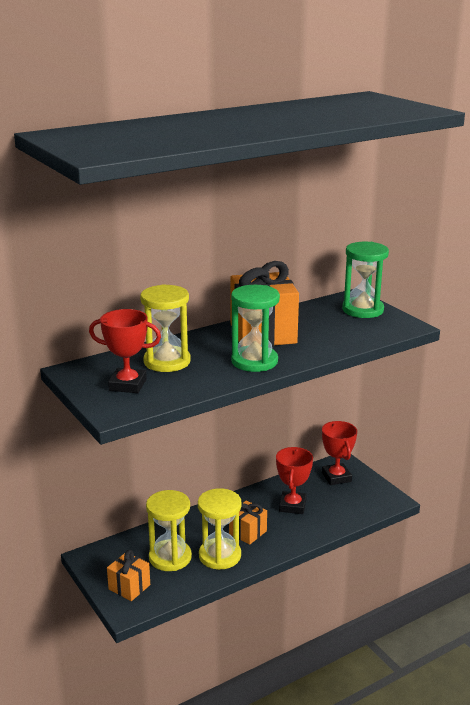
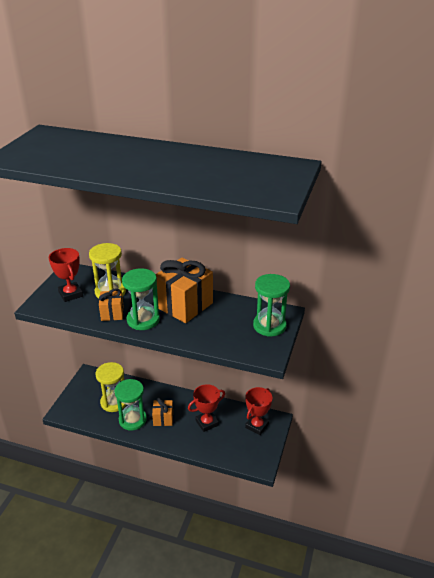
camera: 50 degrees right, 10 degrees up
orange gift [107,550,150,601] -> orange gift moved to [99,288,124,321]
yellow hourglass [198,488,242,570] -> green hourglass [114,379,147,431]

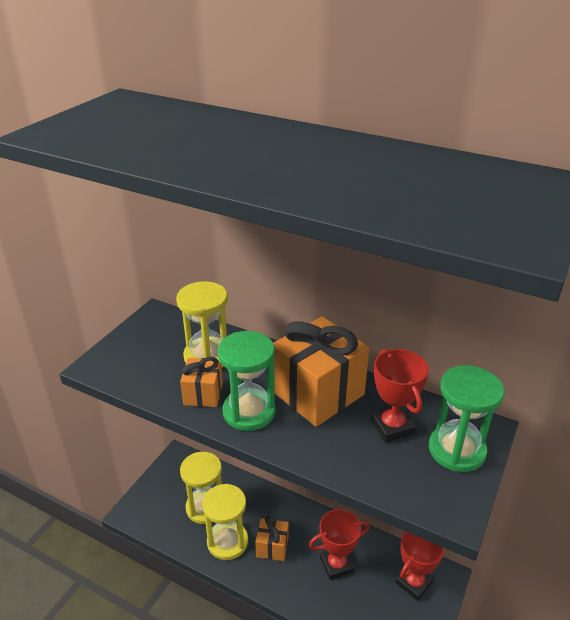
camera: 10 degrees right, 0 degrees up
red trophy [49,248,83,302] -> red trophy moved to [370,349,429,443]
green hourglass [114,379,147,431] -> yellow hourglass [202,484,248,560]

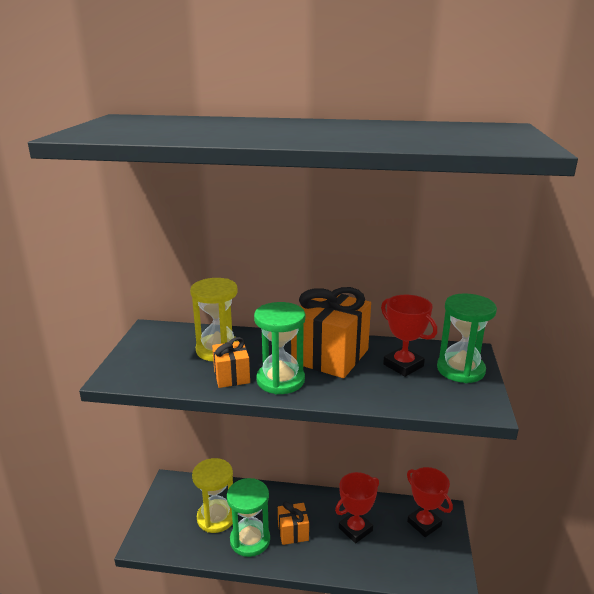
camera: 20 degrees left, 10 degrees down
yellow hourglass [202,484,248,560] -> green hourglass [227,478,270,557]
red trophy [395,531,444,601] -> red trophy turned 60 degrees counterclockwise [407,467,453,537]

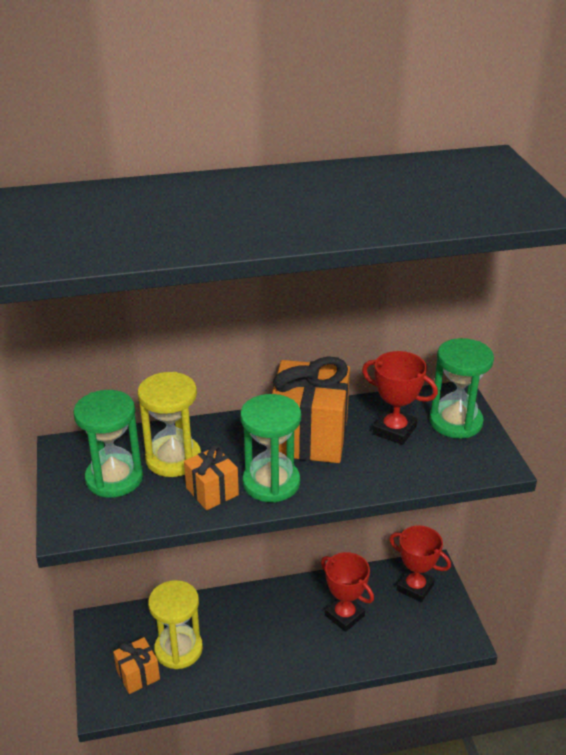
camera: 20 degrees left, 10 degrees up
green hourglass [227,478,270,557] -> green hourglass moved to [73,390,143,498]
orange gift [278,501,309,545] -> orange gift moved to [113,637,160,694]
red trophy [335,472,379,543] -> red trophy turned 75 degrees counterclockwise [321,552,374,632]

